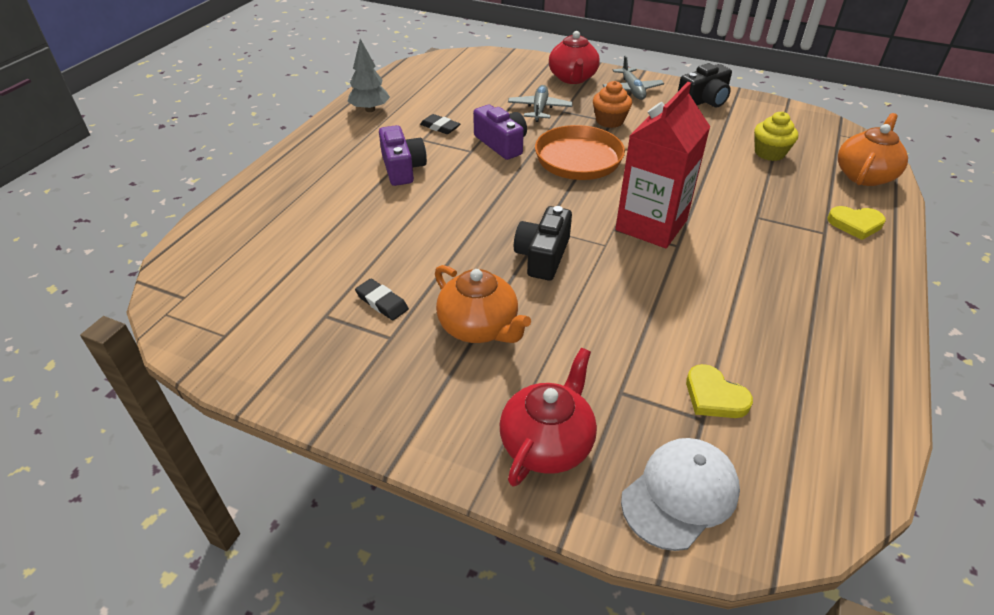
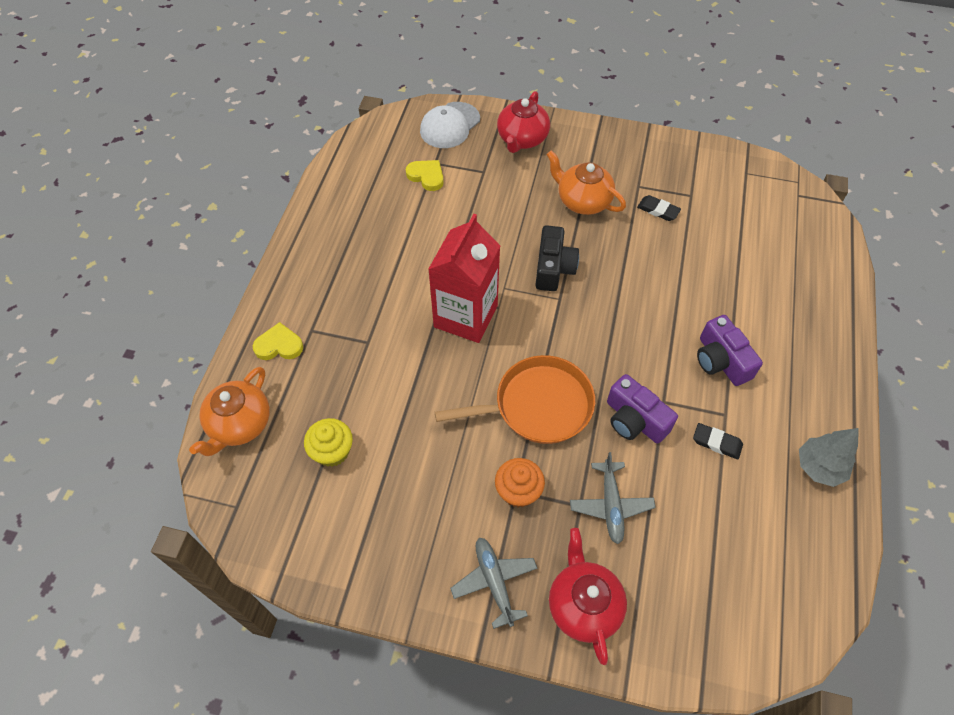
camera: 170 degrees right, 15 degrees up
black camera [678,63,732,107] -> none

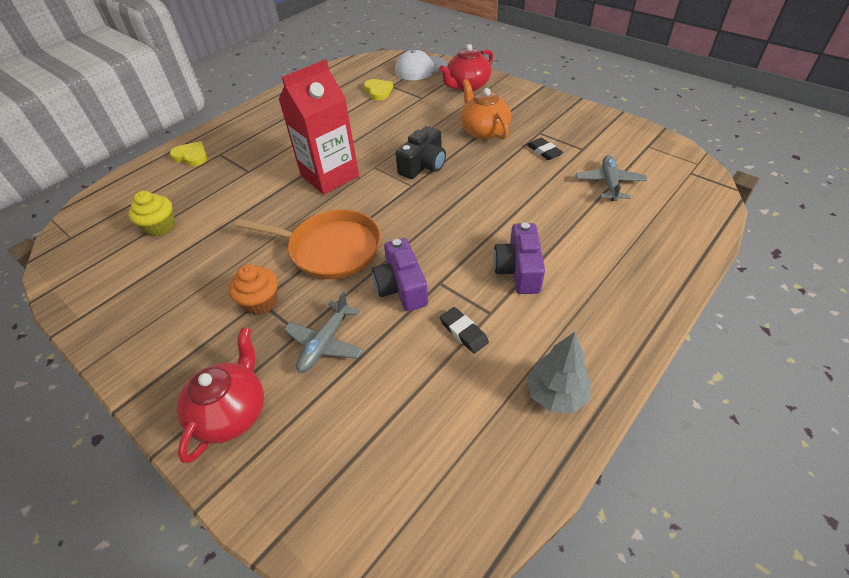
camera: 30 degrees right, 10 degrees down
orange teapot [189,367,270,456] -> none
grey plane [450,537,538,629] -> grey plane moved to [576,155,647,201]

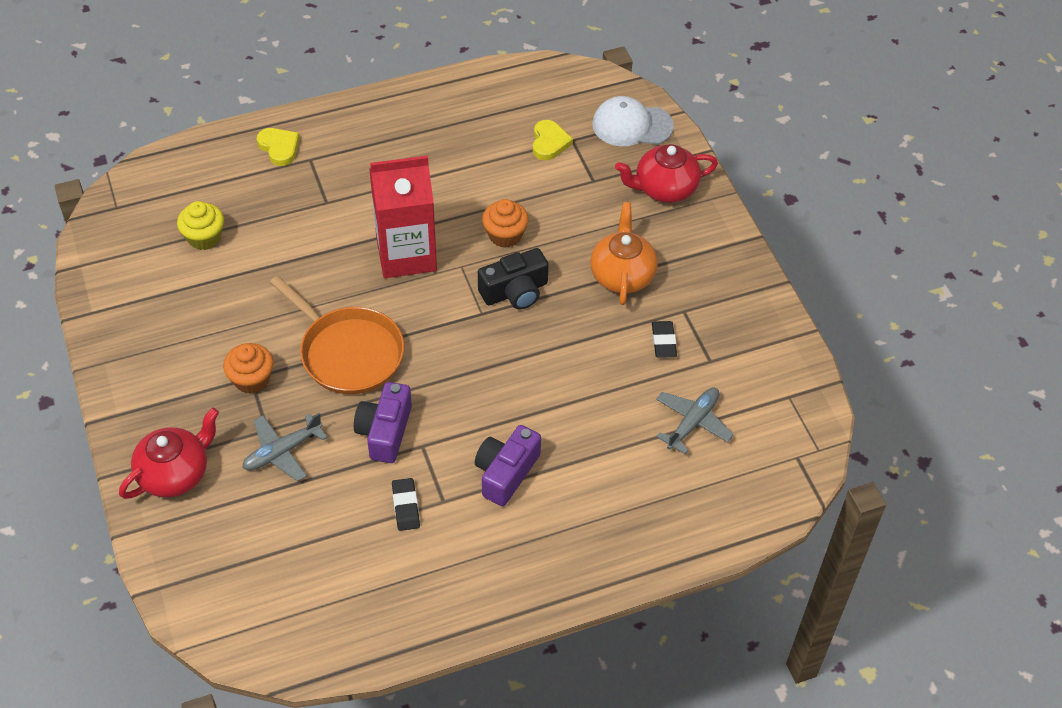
camera: 25 degrees right, 5 degrees up
grey tree [526,332,591,413] -> none
none -> orange cupcake [482,199,529,248]

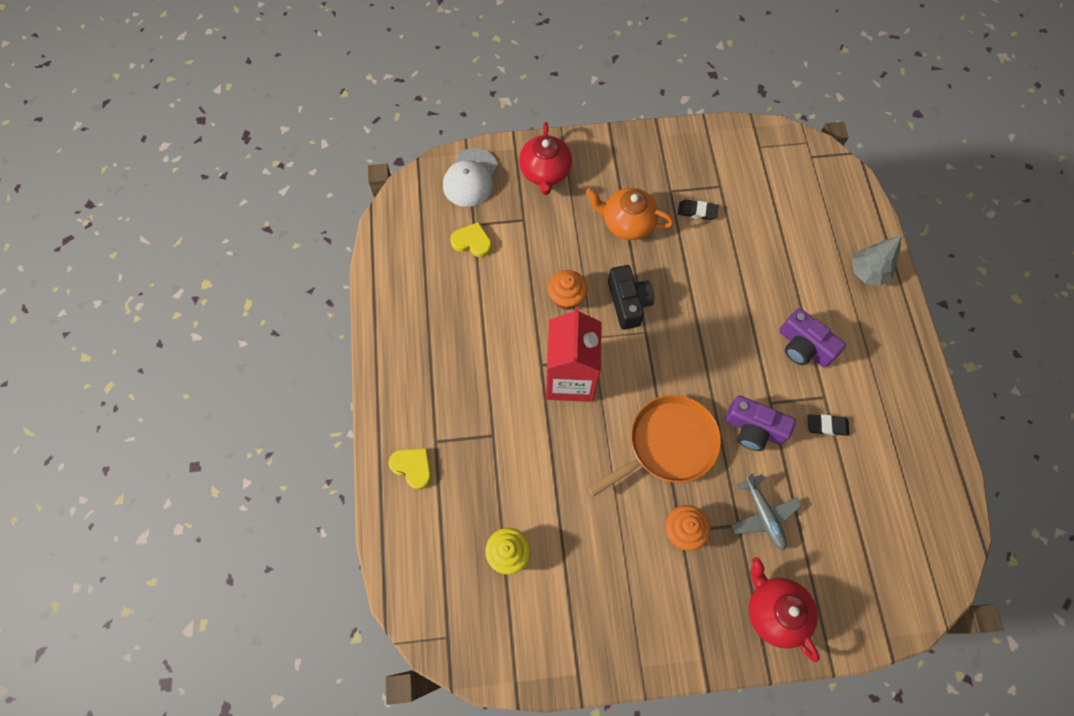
camera: 75 degrees left, 15 degrees up
yellow heart [257,128,300,166] -> yellow heart turned 60 degrees clockwise [389,448,432,489]
grey plane [656,387,734,454] -> none
none -> grey tree [852,235,902,286]

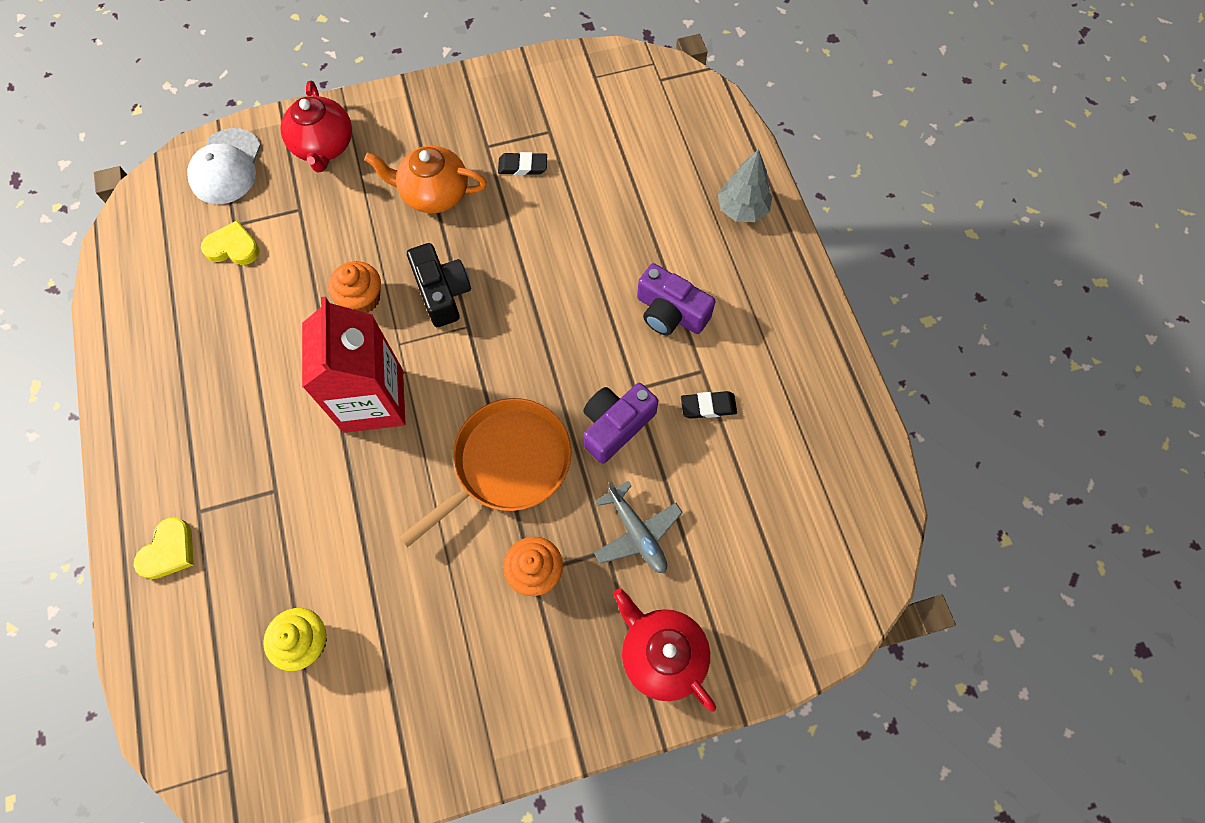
camera: 10 degrees left, 0 degrees up
yellow heart [389,448,432,489] -> yellow heart turned 90 degrees clockwise [134,517,194,579]
purple camera [725,395,796,451] -> purple camera turned 120 degrees clockwise [583,383,658,464]

